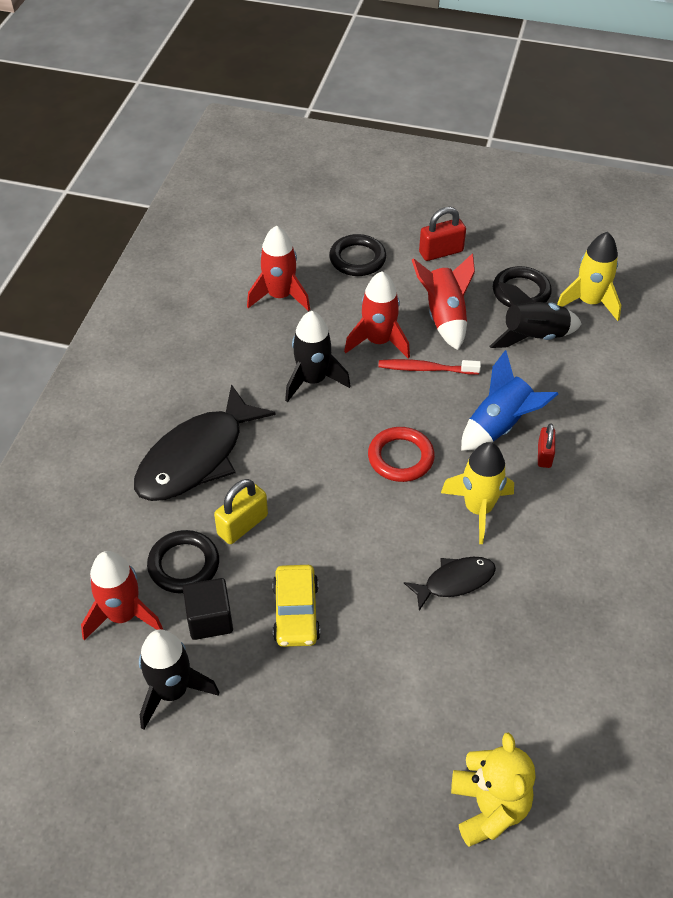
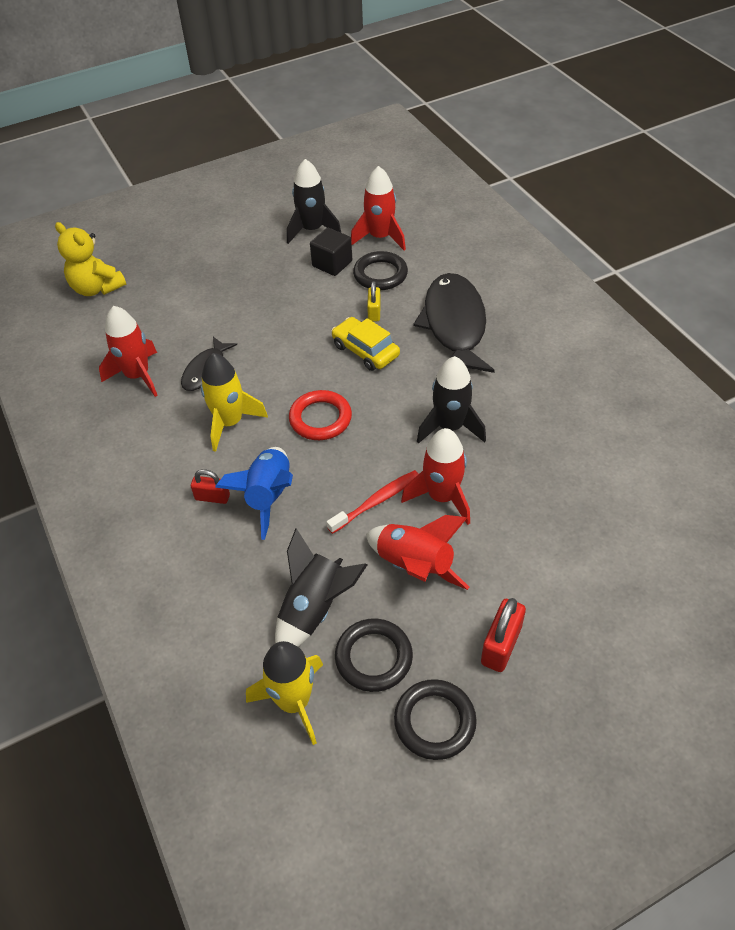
camera: 140 degrees right, 0 degrees up
yellow padlock [214,479,268,544] -> yellow padlock [367,281,381,321], size x0.66
red rocket [247,225,310,311] -> red rocket moved to [99,306,158,397]
yellow car [272,565,320,647] -> yellow car moved to [332,317,400,371]
black ring [329,234,386,276] -> black ring moved to [394,679,477,760]
red padlock [538,423,555,468] -> red padlock turned 45 degrees counterclockwise [191,469,230,504]

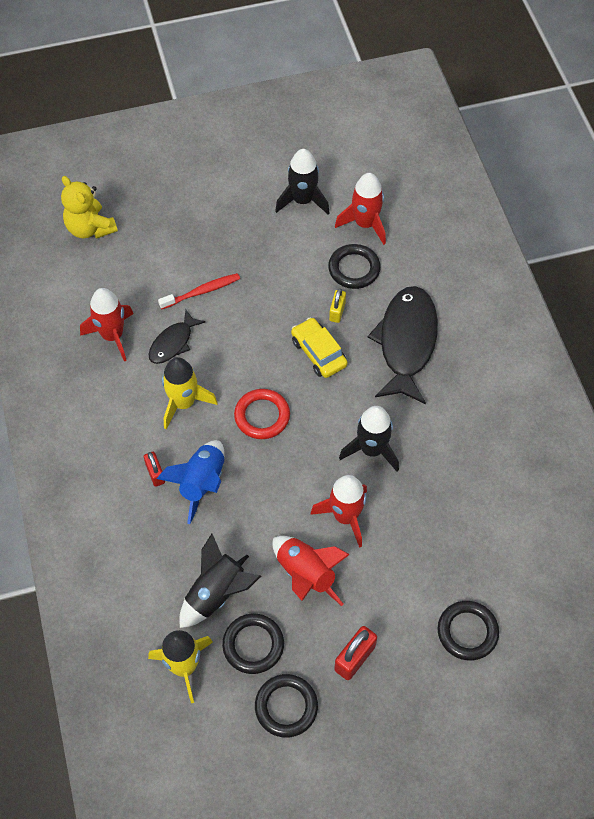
camera: 10 degrees right, 10 degrees up
red padlock [191,469,230,504] -> red padlock turned 45 degrees clockwise [144,452,165,487]
black cube [310,228,352,276] -> none
red toothbrush [327,470,418,534] -> red toothbrush moved to [158,273,240,309]
none -> black ring [437,601,499,661]

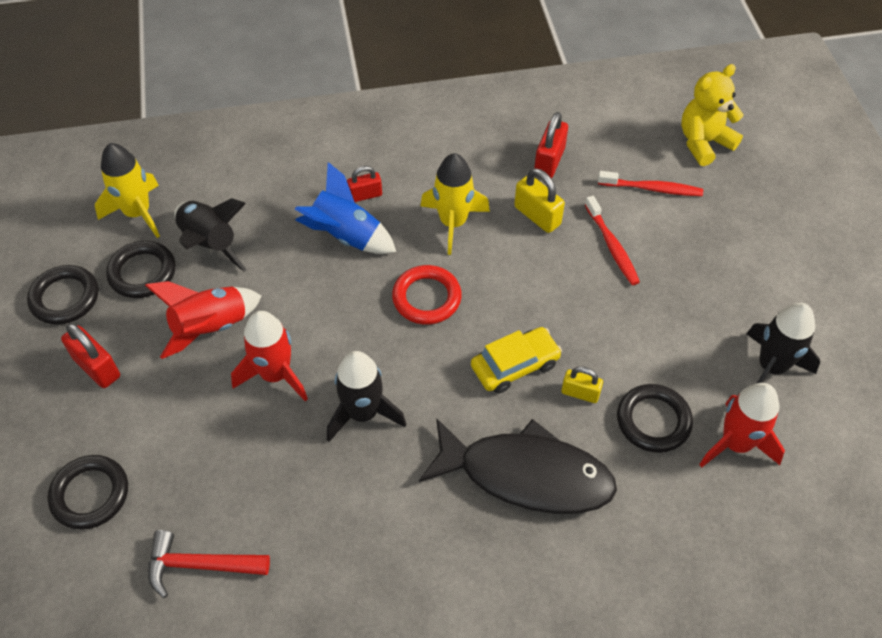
camera: 95 degrees right, 5 degrees down
red rocket [80,288,133,362] -> red padlock [534,112,568,178]
black fish [149,309,206,364] -> yellow padlock [514,168,565,233]
none -> red hammer [148,530,270,598]
none -> red toothbrush [598,171,703,196]

